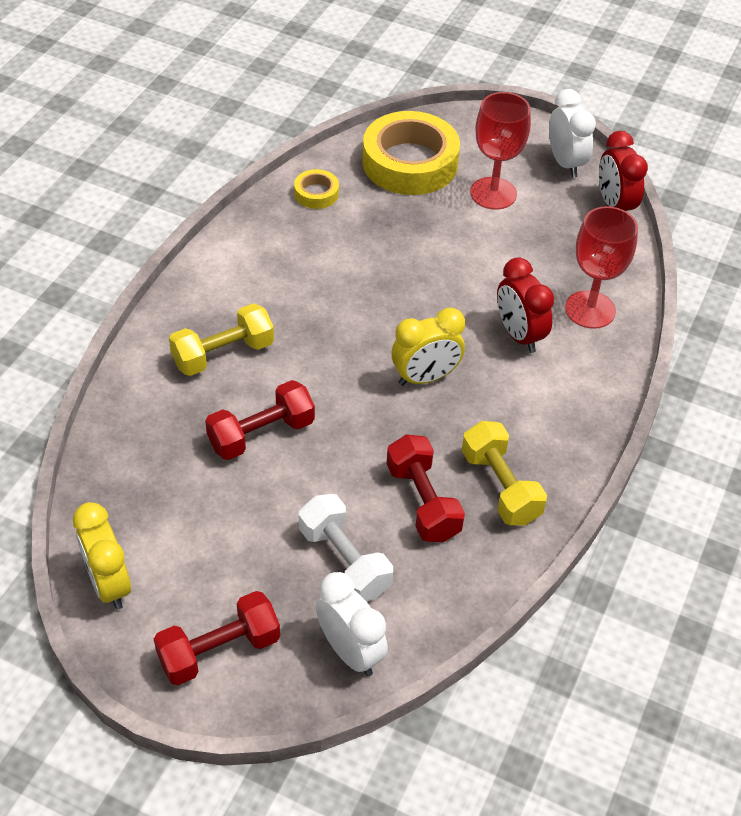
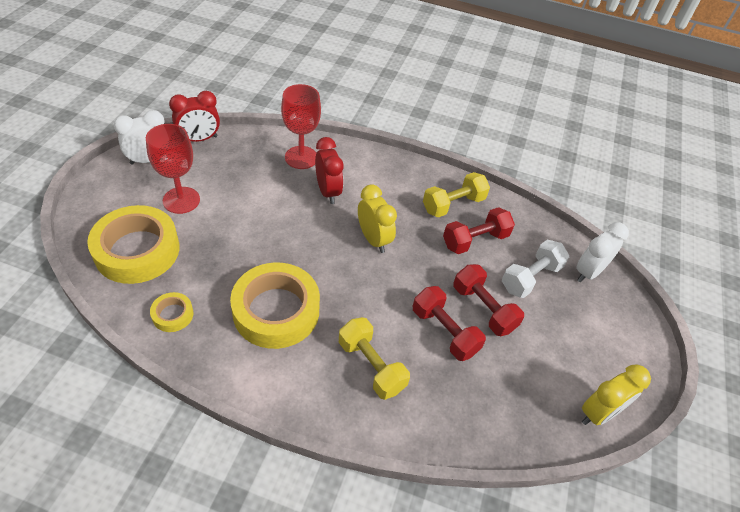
camera: 100 degrees left, 0 degrees up
red dumbbell [154,591,280,685] -> red dumbbell moved to [453,264,524,336]
red clock [497,257,554,353] -> red clock turned 75 degrees counterclockwise [315,137,344,204]
none -> yellow tape [230,262,320,349]

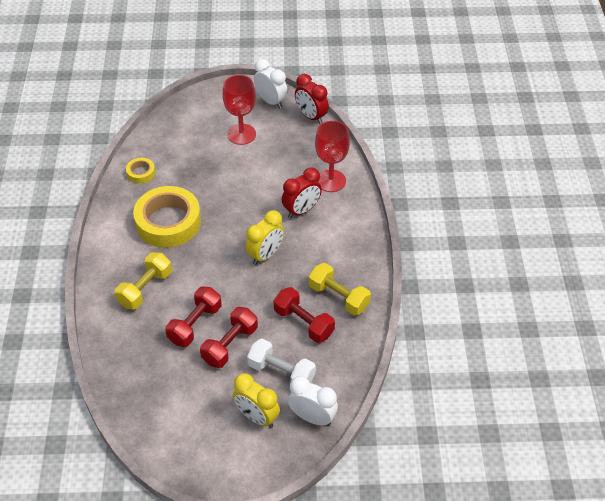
camera: 75 degrees right, 0 degrees up
yellow tape [87,205,180,284] -> none
yellow clock [582,365,651,425] -> yellow clock moved to [233,373,280,428]

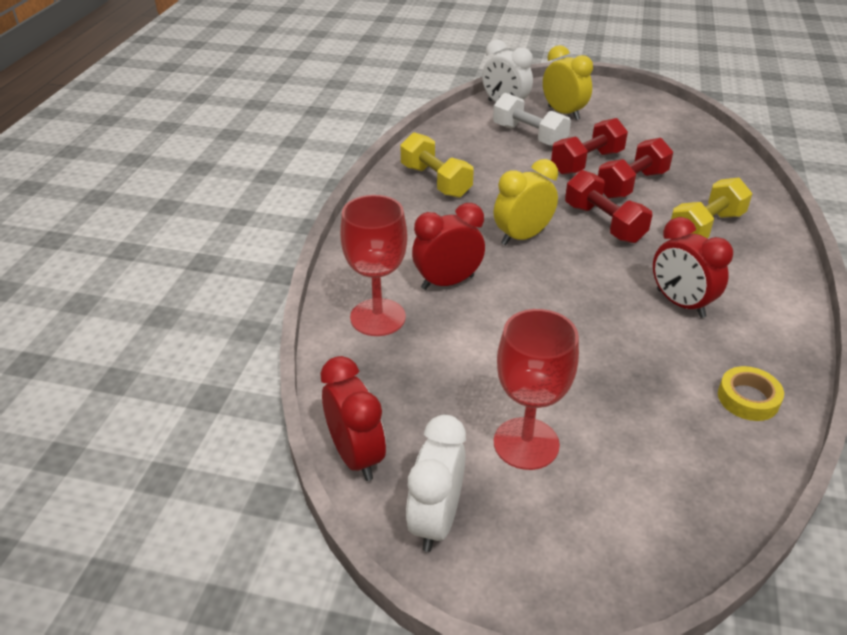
camera: 165 degrees left, 10 degrees down
yellow tape [133,186,201,247] -> red clock [653,217,733,318]
white clock [254,59,288,109] -> white clock turned 45 degrees clockwise [406,415,466,552]
red dumbbell [274,287,335,343] -> red dumbbell moved to [565,170,652,243]

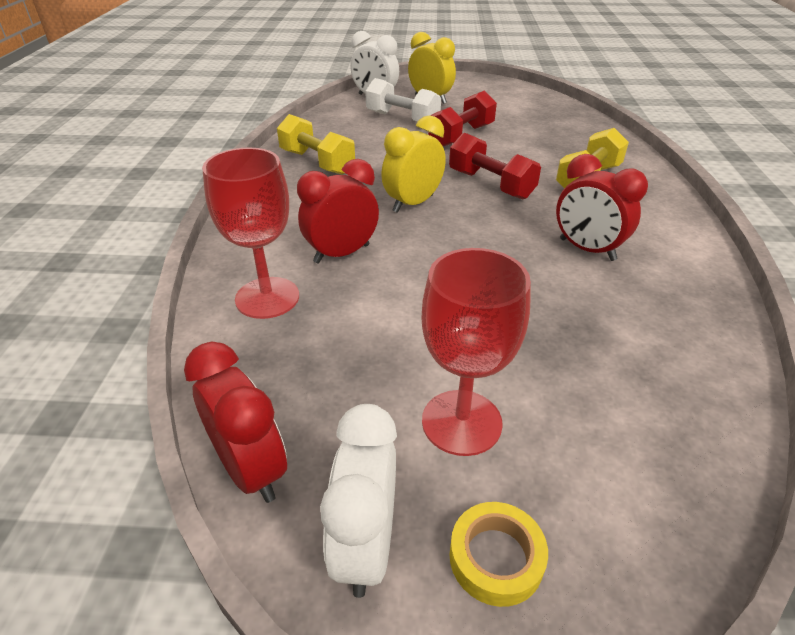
camera: 10 degrees left, 0 degrees up
red dumbbell [598,138,673,199] -> none
yellow tape [718,366,784,421] -> yellow tape moved to [449,502,548,607]

